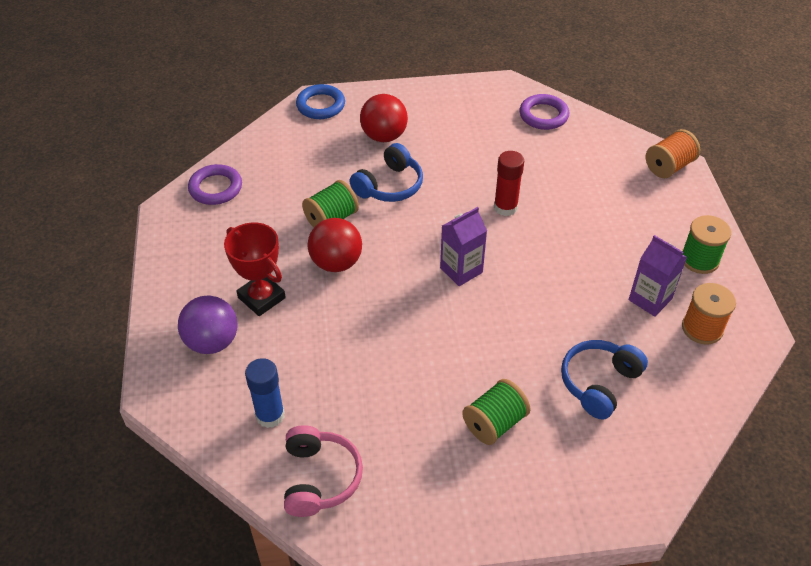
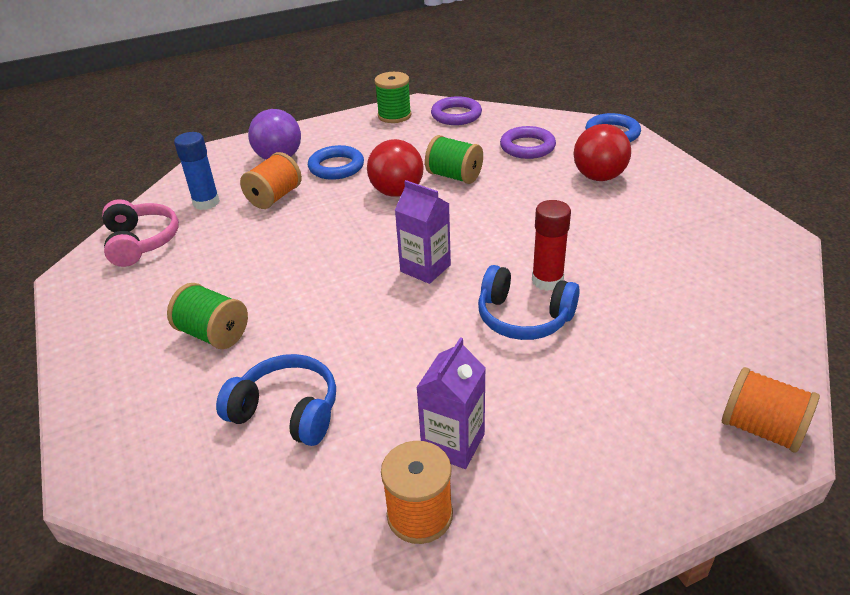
camera: 75 degrees right, 10 degrees down
red trophy [224,222,286,316] -> blue ring [308,145,364,180]
pink headphones [284,425,363,517] -> pink headphones turned 90 degrees counterclockwise [102,199,179,267]
blue headphones [349,143,423,202] -> blue headphones moved to [478,265,580,340]
purple ring [519,94,569,130] -> purple ring moved to [500,126,556,159]
green spool [682,215,731,274] -> green spool moved to [375,72,411,123]
none -> orange spool [240,152,302,209]

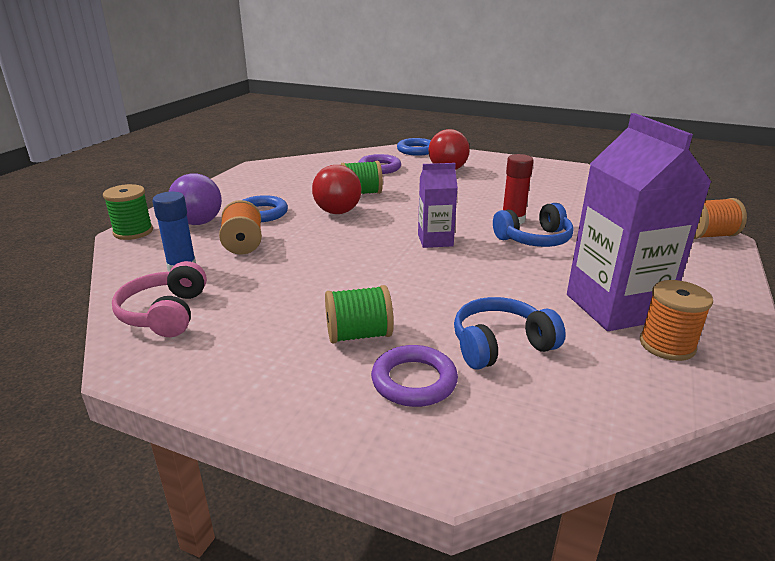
camera: 45 degrees left, 10 degrees down
pink headphones [102,199,179,267] -> pink headphones turned 120 degrees counterclockwise [112,261,207,337]
green spool [375,72,411,123] -> green spool moved to [103,184,153,240]
purple carton [416,337,486,469] -> purple carton [567,113,711,331], size x1.88
purple ring [431,96,482,125] -> purple ring moved to [371,345,458,407]

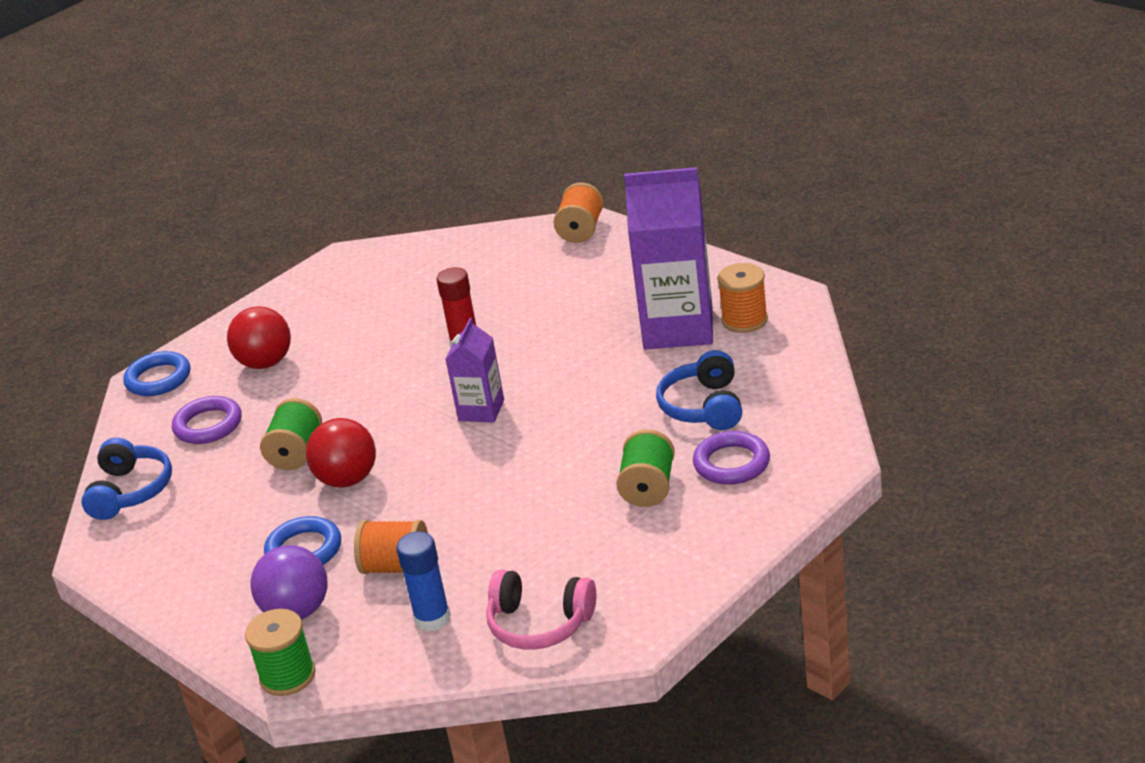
camera: 65 degrees left, 5 degrees up
blue headphones [493,203,574,247] -> blue headphones moved to [81,438,172,520]

